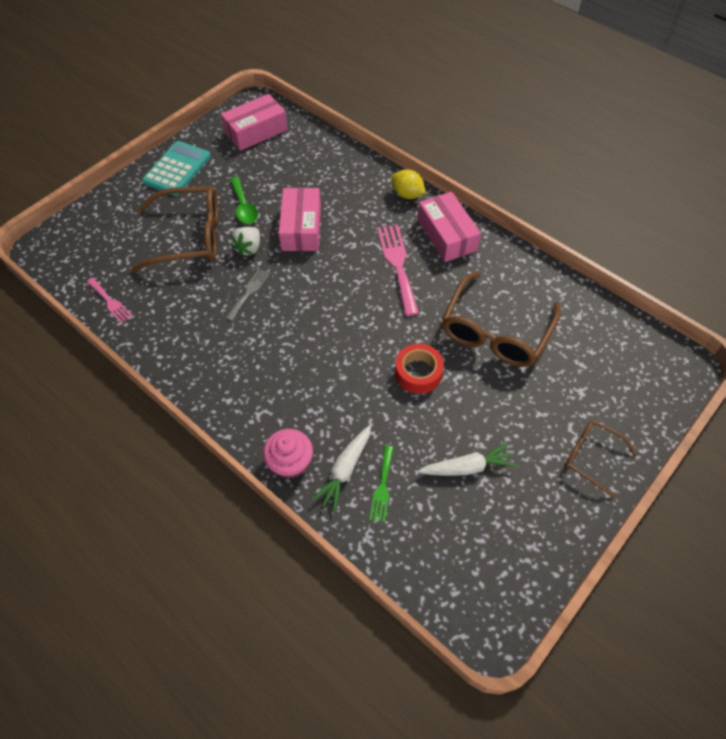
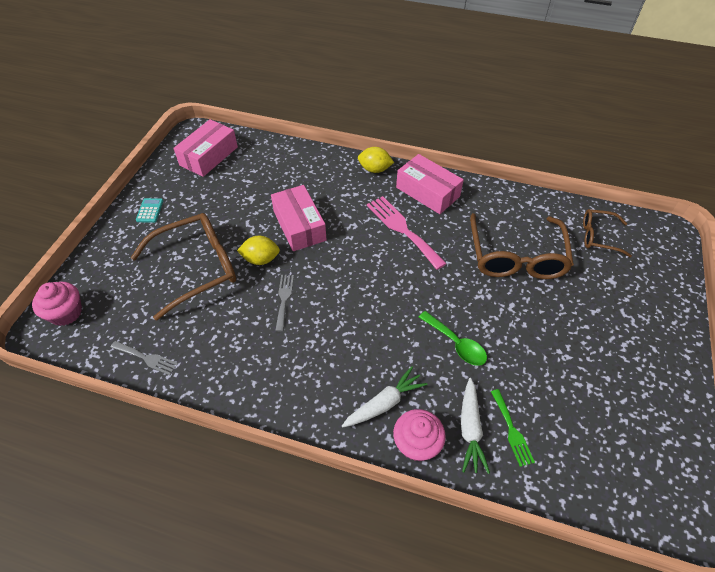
camera: 25 degrees left, 5 degrees down
pink fork [87,277,132,323] -> grey fork [111,341,178,375]
turquoise calculator [142,141,211,196] -> turquoise calculator [136,198,163,223], size x0.48
green spoon [230,177,258,224] -> green spoon moved to [419,311,487,366]
white strawberry [231,227,260,257] -> yellow lemon [237,236,280,265]
red tape [395,344,444,394] -> none
white carrot [418,443,517,476] -> white carrot moved to [342,366,427,427]
brown glasses [564,420,638,499] -> brown glasses moved to [583,209,632,257]
none -> pink cupcake [32,282,82,326]

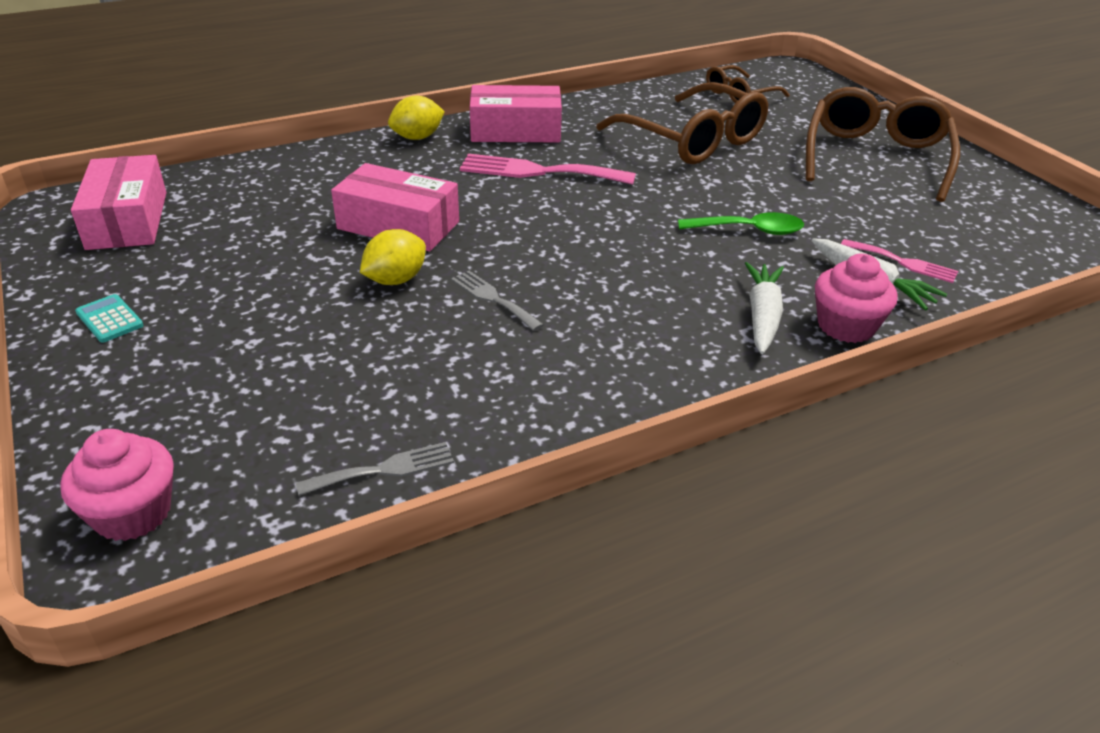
camera: 45 degrees left, 15 degrees down
brown glasses [130,213,236,321] -> brown glasses moved to [806,87,960,202]
green fork [491,389,535,467] -> pink fork [841,239,958,283]

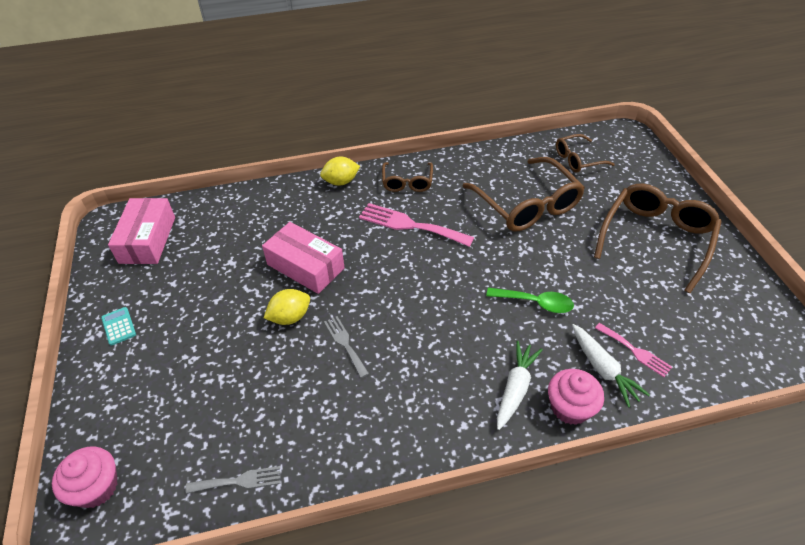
camera: 15 degrees right, 10 degrees up
pink box [470,85,562,142] -> brown glasses [382,162,433,192]

